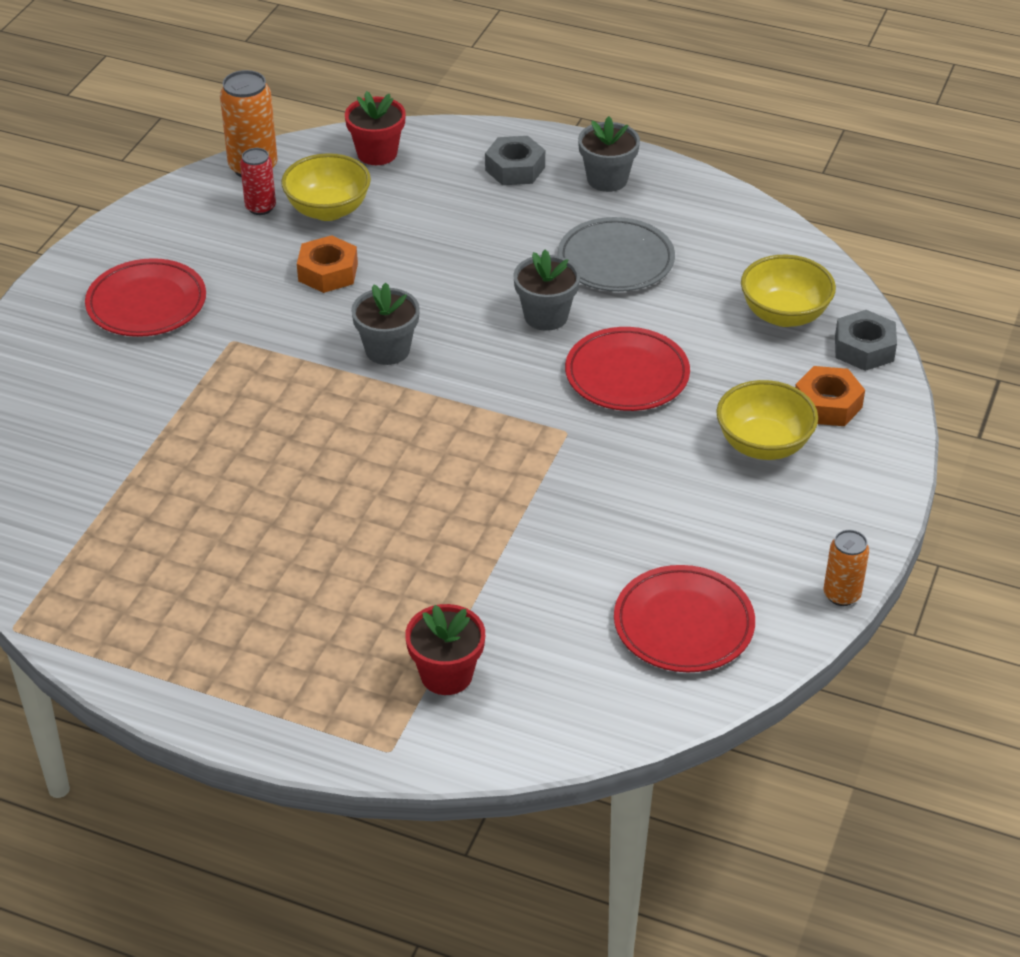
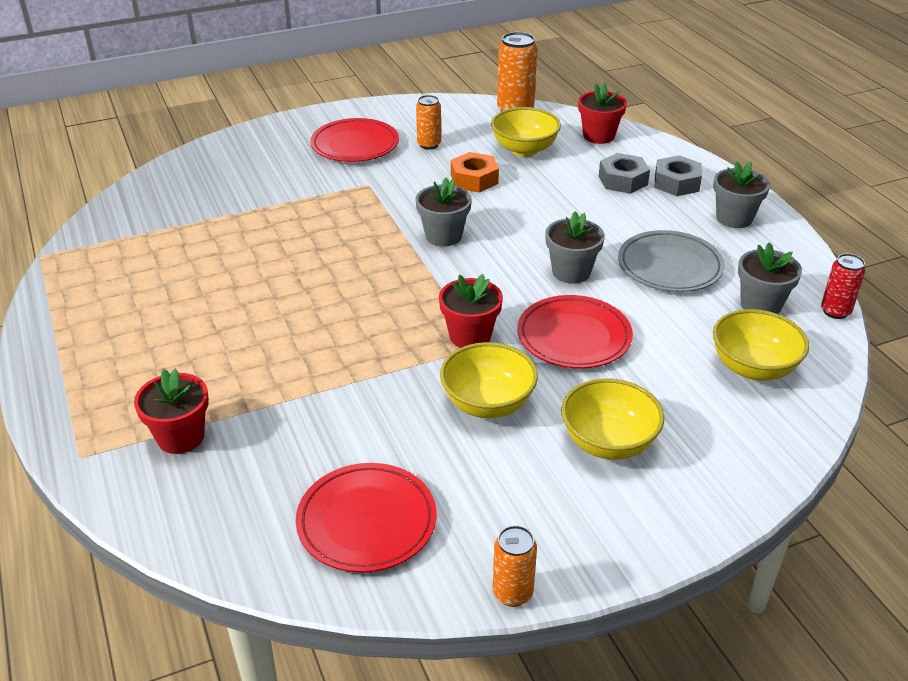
camera: 45 degrees right, 5 degrees down
red can [240,148,276,215] -> red can moved to [821,253,865,319]
orange nut [795,366,865,426] -> none
grey nut [835,310,897,371] -> grey nut moved to [599,153,650,194]
none -> orange can [416,95,441,150]
none -> red flower pot [439,274,503,348]
none -> yellow bowl [440,342,538,418]
none -> grey flower pot [738,242,802,314]

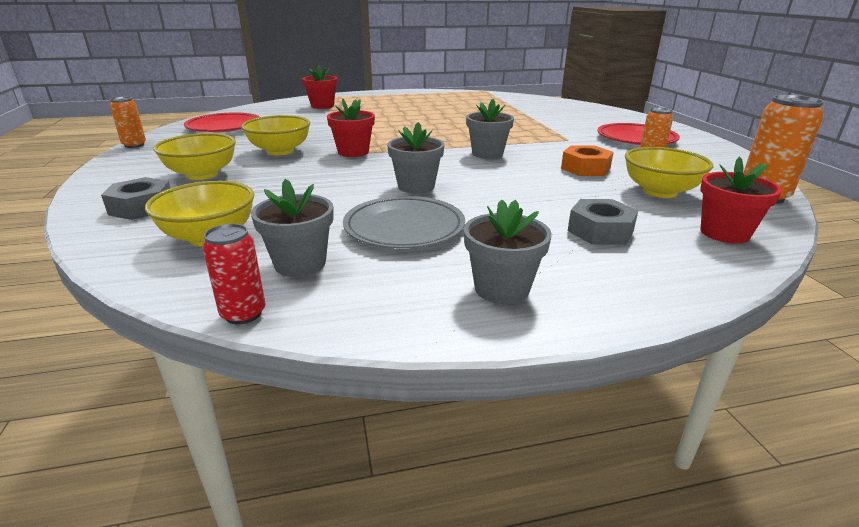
camera: 100 degrees right, 10 degrees down
red plate [517,295,633,369] -> none
grey nut [655,155,702,196] -> grey nut moved to [101,177,170,220]

